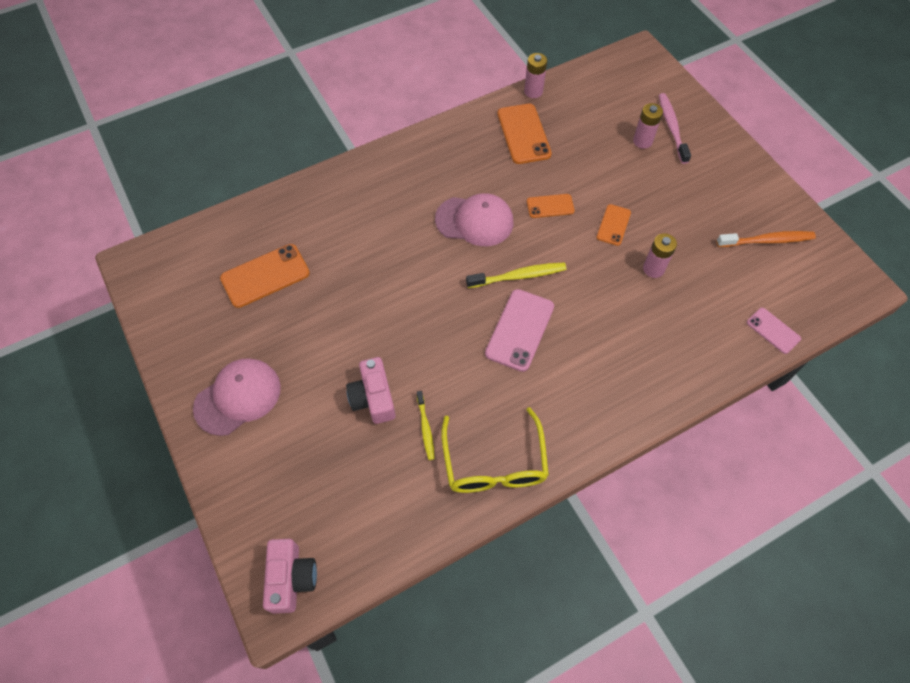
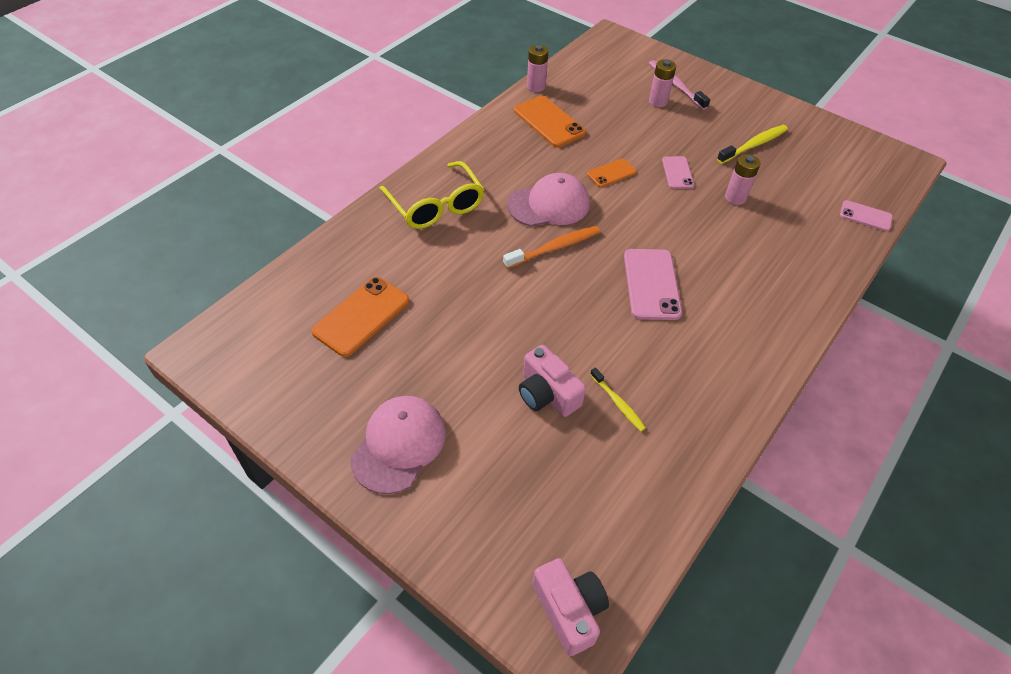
camera: 25 degrees left, 10 degrees down
yellow glasses [441,407,549,493] -> yellow glasses moved to [379,161,485,229]
yellow toothbrush [466,262,566,288] -> yellow toothbrush moved to [717,125,788,164]
orange phone [596,204,631,246] -> pink phone [662,156,694,189]
orange toothbrush [716,231,816,247] -> orange toothbrush moved to [503,226,600,269]

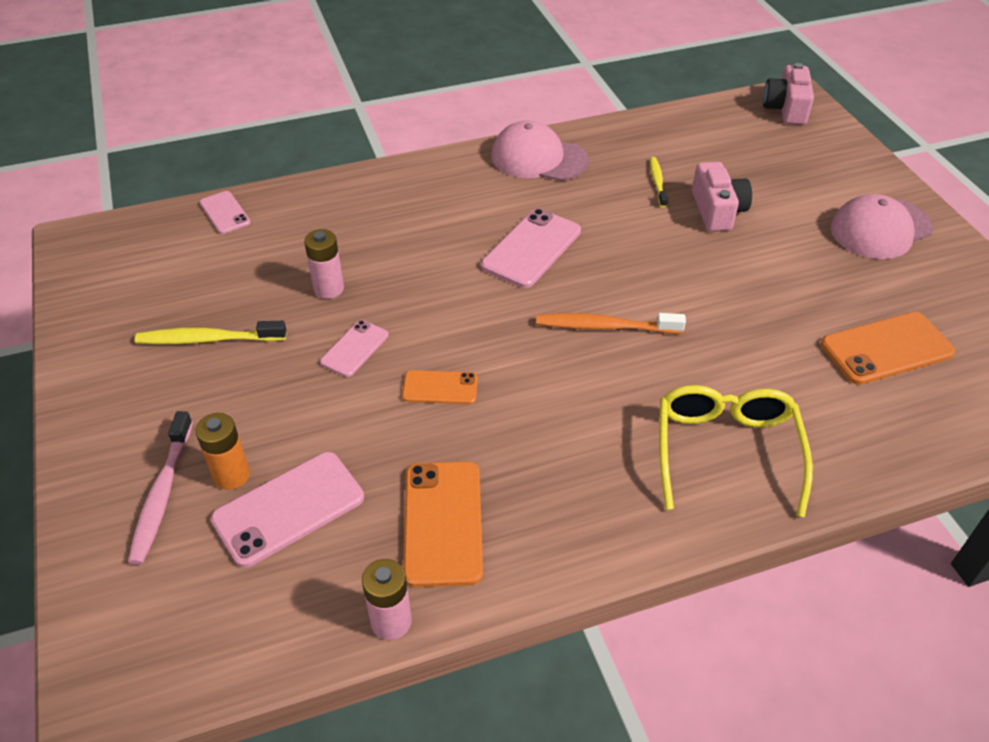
camera: 145 degrees left, 5 degrees down
pink cap [507,173,590,226] -> pink cap moved to [491,120,589,181]
pink battery [649,59,676,107] -> orange battery [195,413,250,490]
none -> pink phone [211,452,364,568]

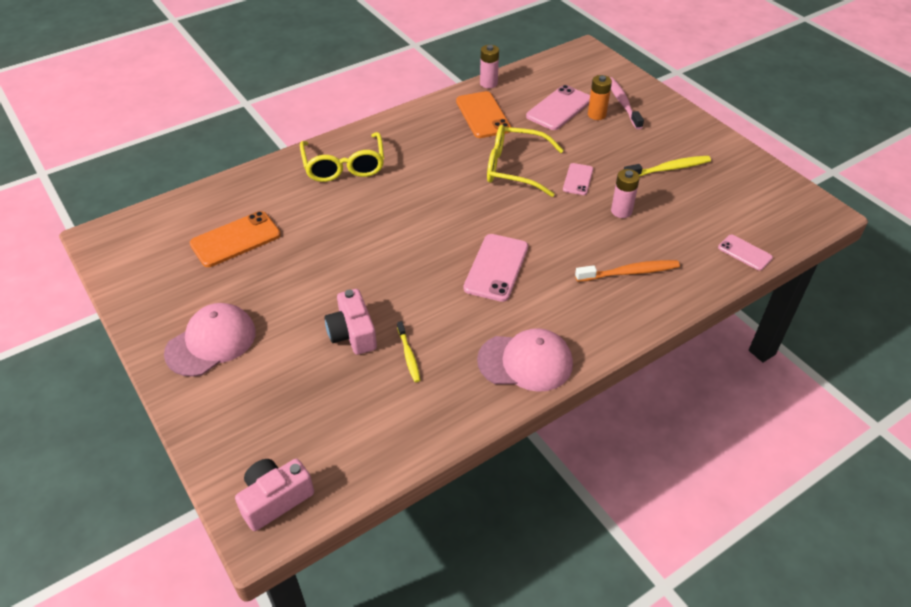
camera: 165 degrees right, 0 degrees up
orange phone [402,370,478,404] -> yellow glasses [487,125,564,197]
orange toothbrush [536,313,686,334] -> orange toothbrush moved to [575,260,680,282]
pink camera [763,63,814,125] -> pink camera turned 120 degrees counterclockwise [235,459,314,531]

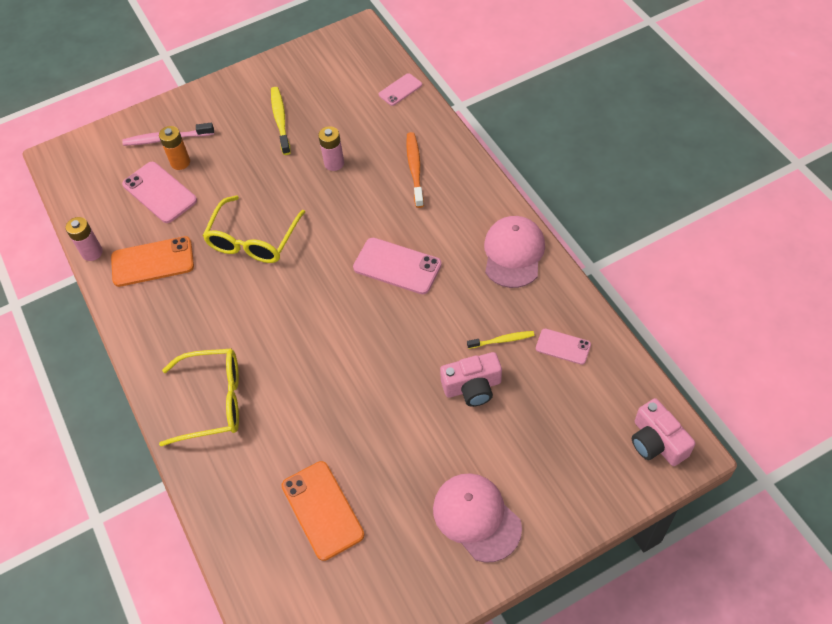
camera: 80 degrees left, 10 degrees up
pink phone [563,163,593,195] -> pink phone moved to [536,329,591,365]

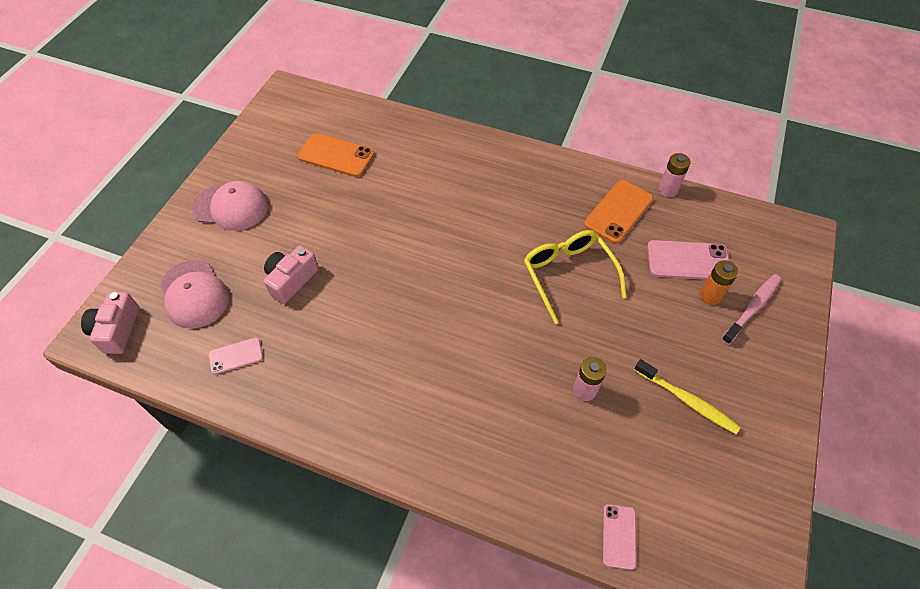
camera: 135 degrees right, 0 degrees up
yellow glasses [159,348,239,446] -> none
pink phone [353,238,442,294] -> none
orange toothbrush [406,132,424,208] -> none
yellow toothbrush [467,331,535,349] -> none
pink cap [484,216,545,288] -> pink cap moved to [160,260,229,329]
pink camera [632,398,695,466] -> pink camera turned 105 degrees counterclockwise [81,292,139,354]

